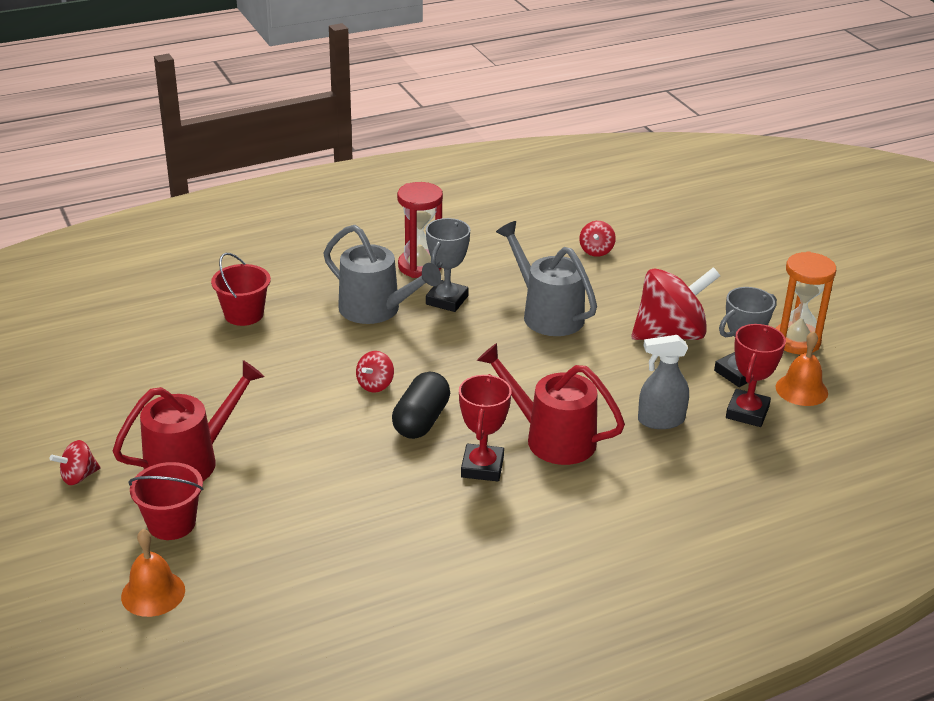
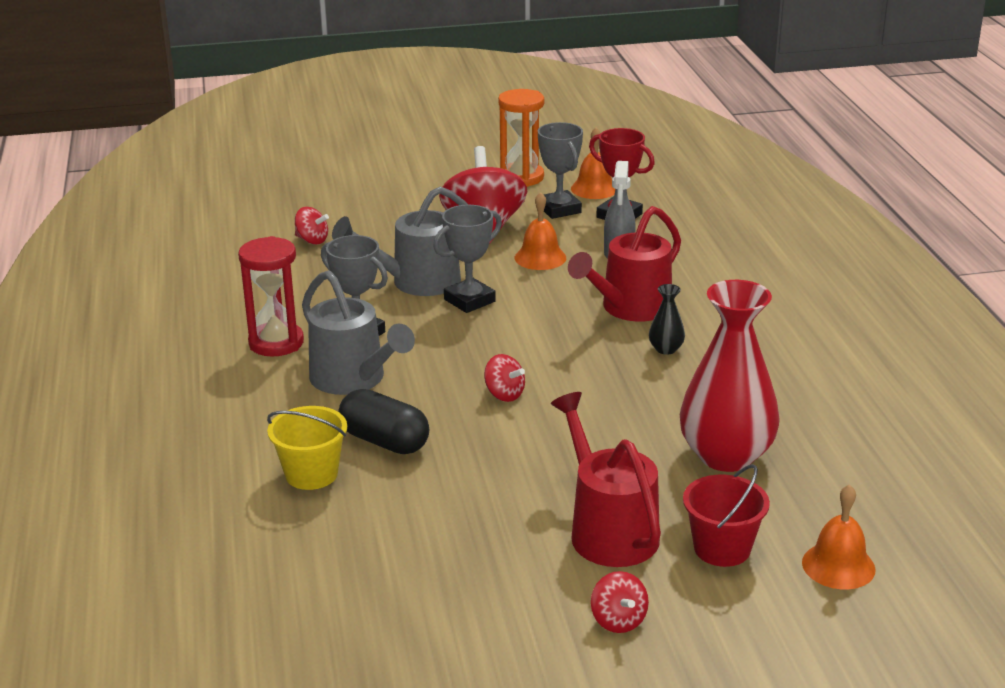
camera: 75 degrees left, 5 degrees down
red bucket [211,253,271,326] -> yellow bucket [267,406,347,490]
grey watering can [323,225,441,324] -> grey watering can turned 90 degrees clockwise [302,270,415,395]
black capsule [392,372,450,439] -> black capsule moved to [339,389,429,454]
red trophy [459,374,511,481] -> black vase [649,284,685,355]
none -> grey trophy [433,205,502,313]
none -> orange bell [515,192,566,270]
none -> red vase [680,280,780,472]

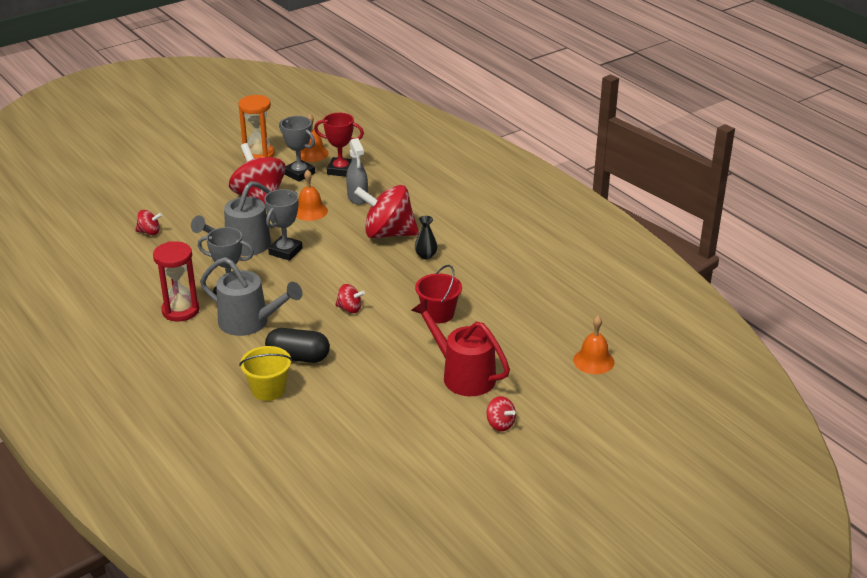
camera: 25 degrees left, 5 degrees up
red watering can [568,206,681,322] -> red spinning top [354,185,419,239]
red vase [680,280,780,472] -> none
red bucket [683,464,770,567] -> red bucket moved to [415,265,462,323]

